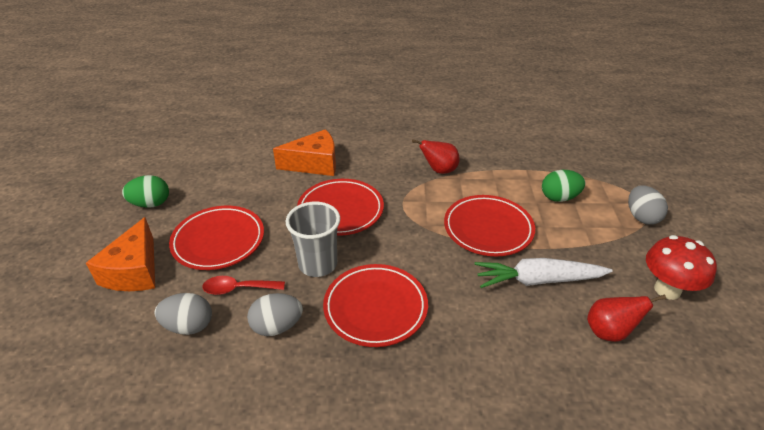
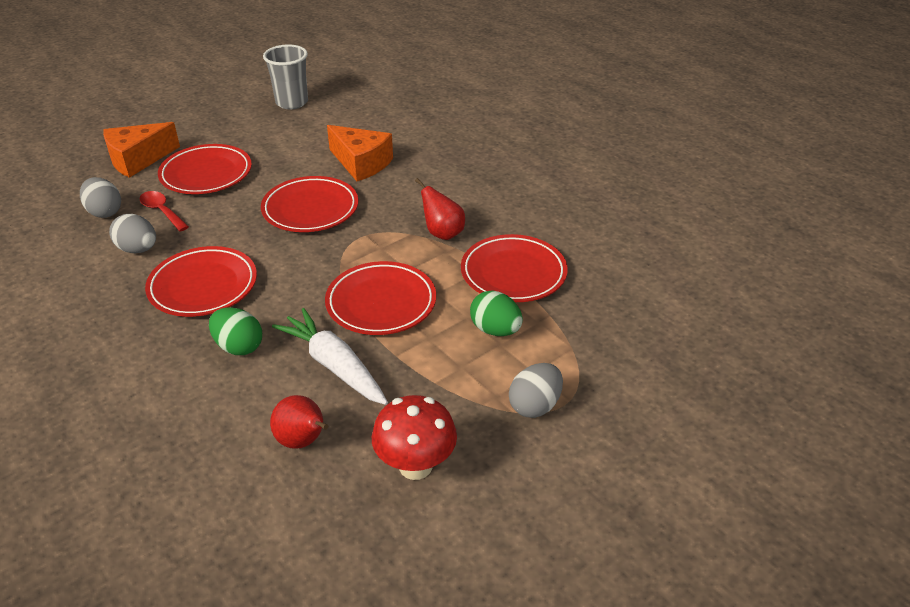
camera: 50 degrees right, 0 degrees up
green egg [122,175,169,208] -> green egg moved to [209,307,262,355]
grey cup [285,202,340,277] -> grey cup moved to [263,45,308,109]
none -> red plate [461,234,568,302]

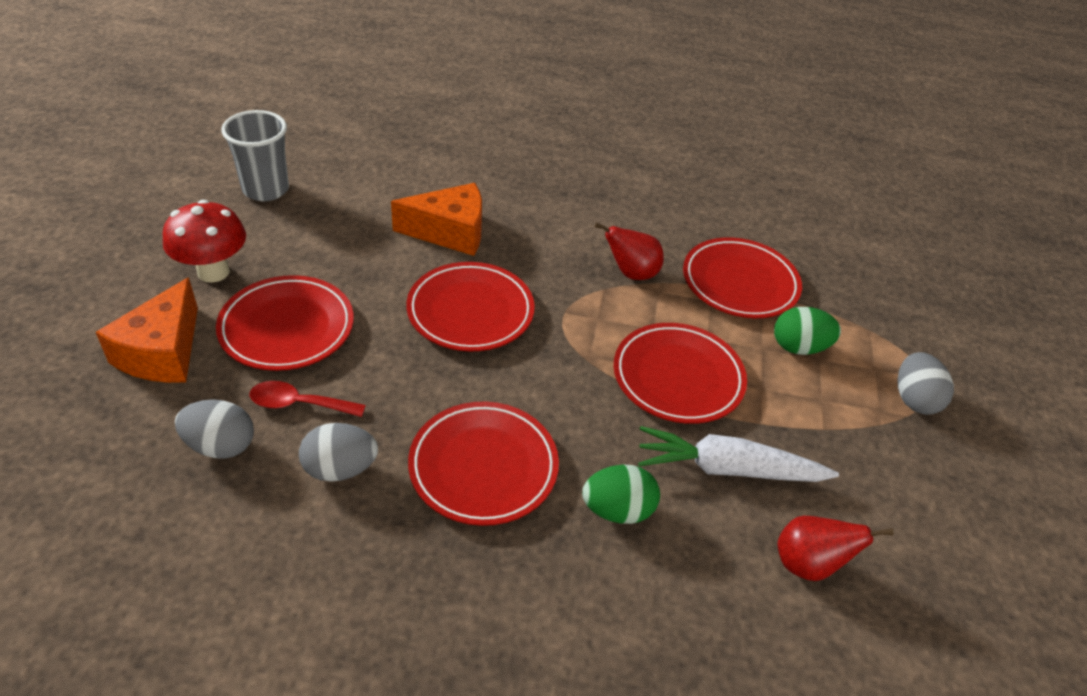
camera: 45 degrees left, 5 degrees up
red mushroom [372,395,457,480] -> red mushroom moved to [163,200,246,283]

